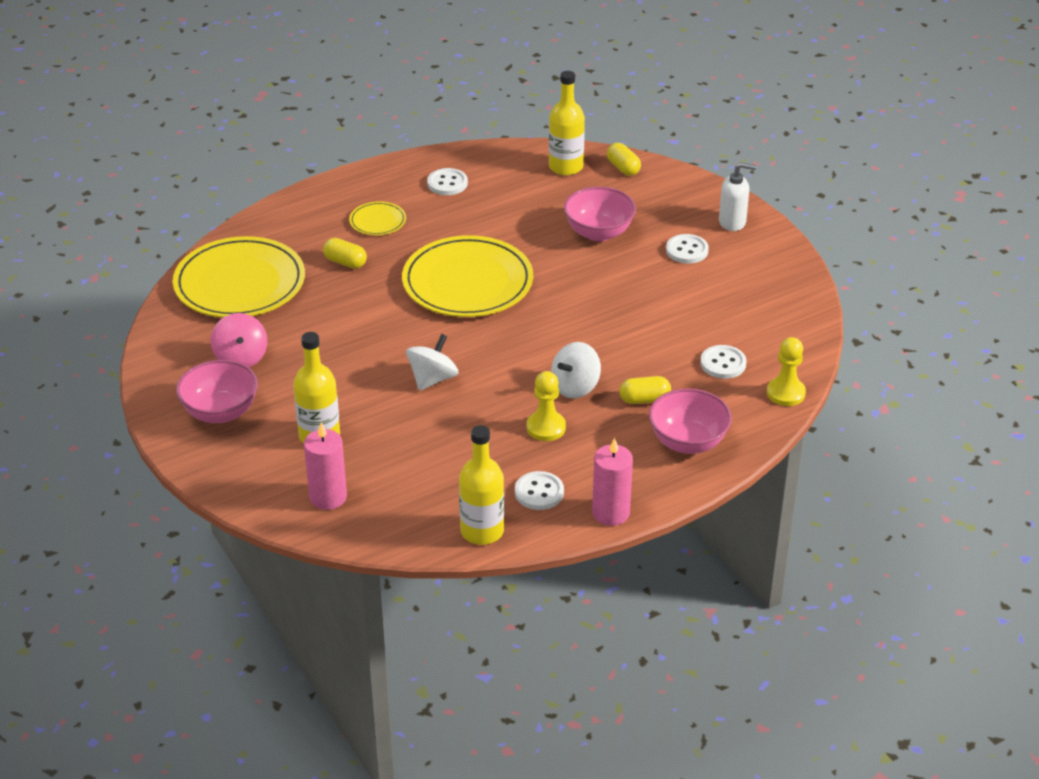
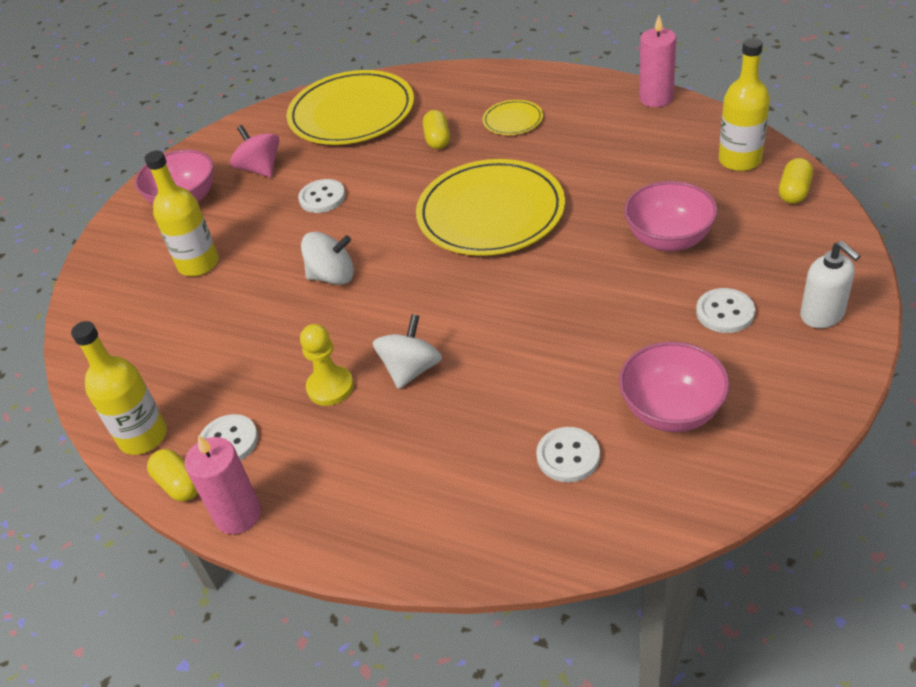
camera: 60 degrees right, 5 degrees up
pink spinning top [210,313,267,367] -> pink spinning top turned 105 degrees clockwise [230,125,280,177]
pink candle [304,422,347,510] -> pink candle moved to [639,15,676,107]
white button [427,168,468,195] -> white button moved to [298,179,346,213]
white spinning top [551,342,601,399] -> white spinning top turned 105 degrees clockwise [373,314,442,389]
yellow capsule [619,376,671,404] -> yellow capsule moved to [147,449,198,502]
pink bowl [649,388,732,454] -> pink bowl moved to [619,342,730,432]
yellow pawn [767,337,806,406] -> none

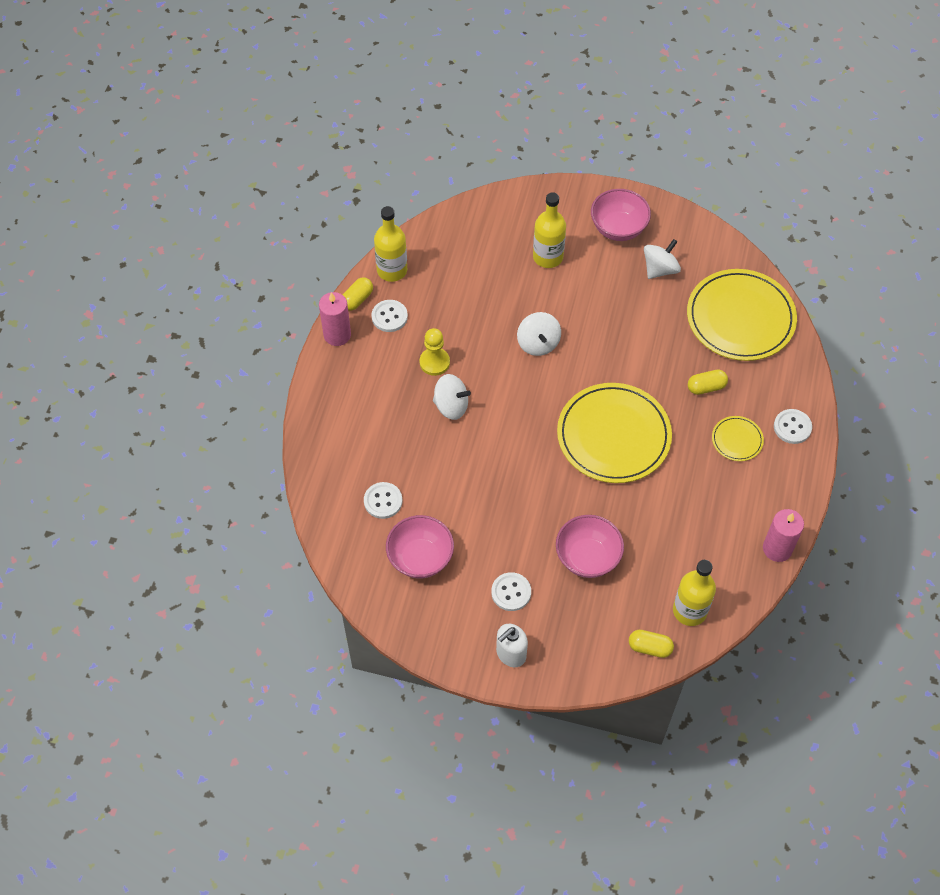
camera: 75 degrees right, 15 degrees up
pink spinning top [230,125,280,177] -> white spinning top [644,239,681,279]
white button [298,179,346,213] -> white button moved to [774,409,812,444]

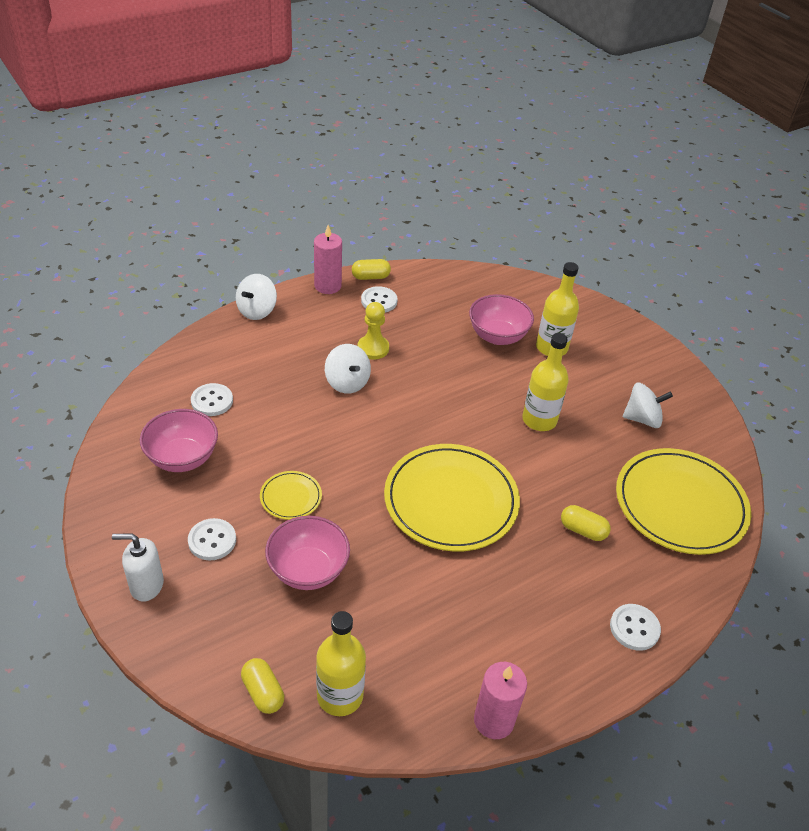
camera: 40 degrees right, 15 degrees down
yellow bottle [374,206,407,282] -> yellow bottle moved to [522,333,569,431]
white spinning top [517,312,561,356] -> white spinning top moved to [236,274,277,320]
pink bowl [591,189,651,241] -> pink bowl moved to [469,294,534,345]
yellow plate [712,416,764,461] -> yellow plate moved to [260,471,322,520]

